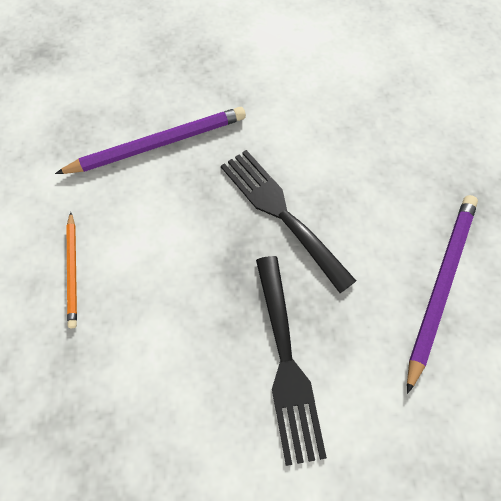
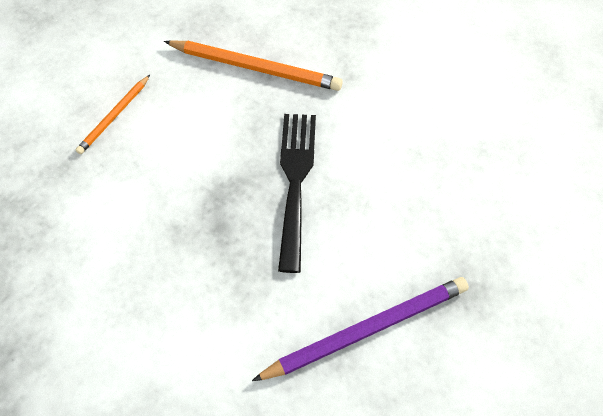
camera: 40 degrees right, 5 degrees down
purple pencil [55,107,246,174] -> orange pencil [164,40,343,91]
black fork [256,256,327,466] -> none

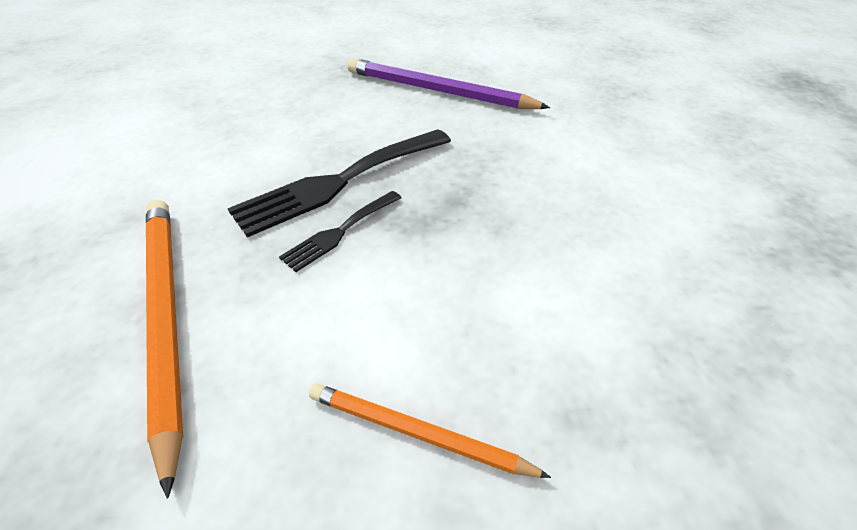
camera: 130 degrees left, 15 degrees down
orange pencil [76,75,150,154] -> orange pencil turned 150 degrees counterclockwise [309,383,551,478]
none -> black fork [279,191,401,272]

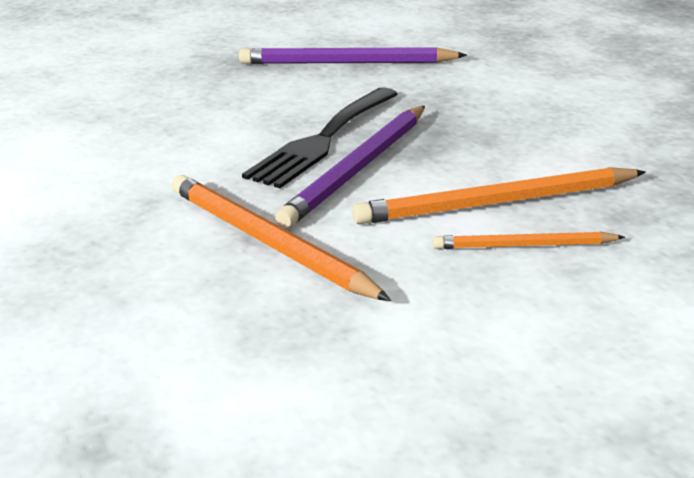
camera: 20 degrees left, 15 degrees down
black fork [279,191,401,272] -> purple pencil [275,106,425,228]
none -> orange pencil [352,167,646,224]

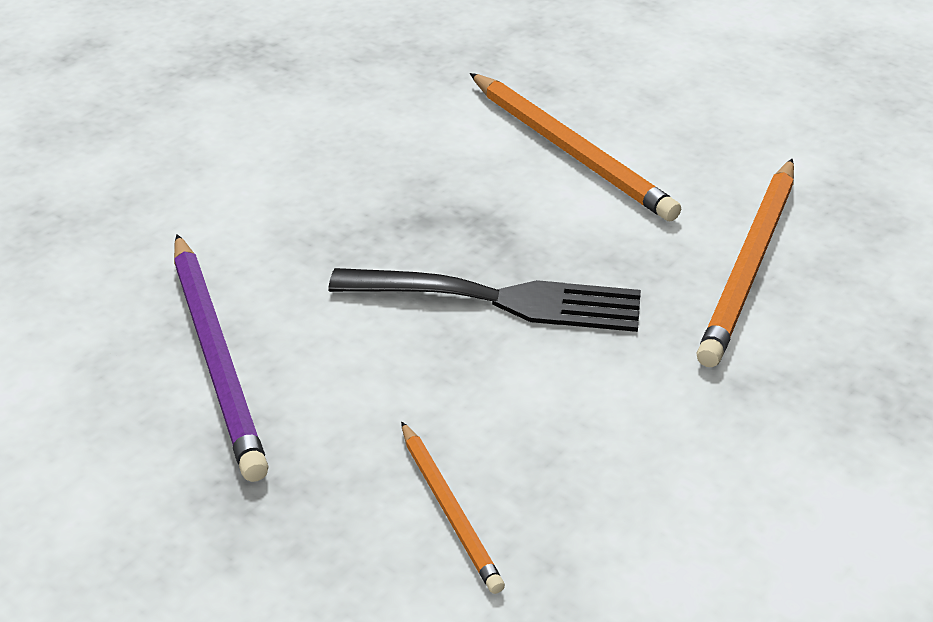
camera: 115 degrees left, 10 degrees up
purple pencil [275,106,425,228] -> none
orange pencil [433,232,625,249] -> orange pencil moved to [401,422,505,594]

